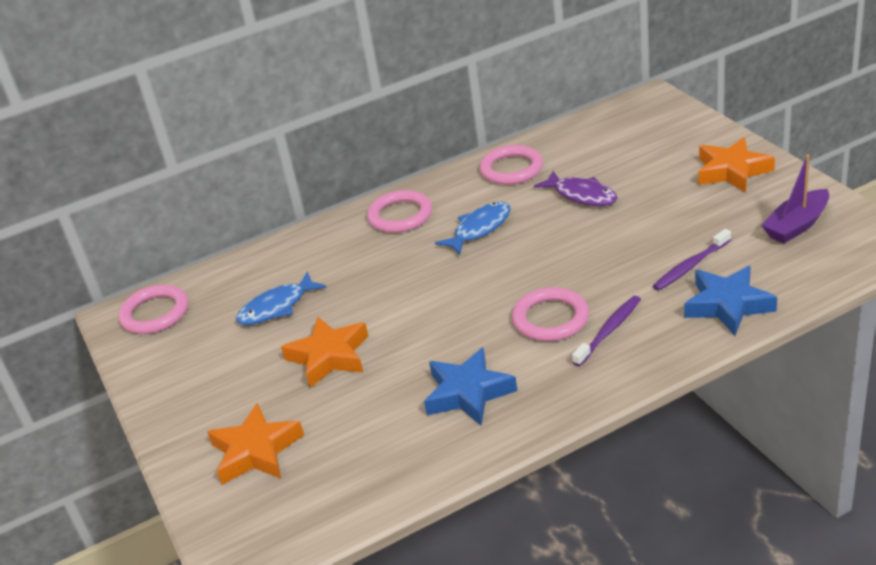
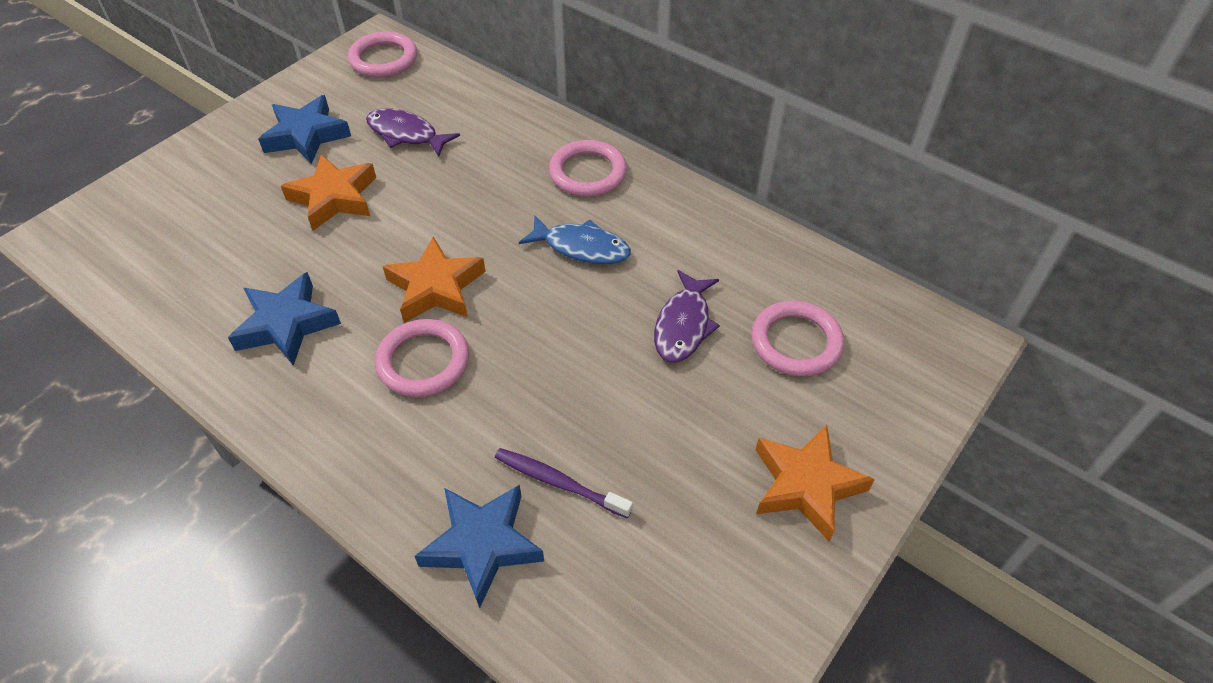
camera: 60 degrees right, 15 degrees up
orange star [207,403,304,485] -> orange star moved to [383,236,486,323]
blue fish [236,271,327,325] -> purple fish [366,108,460,157]
pink ring [480,145,543,185] -> pink ring moved to [751,301,844,376]
purple toothbrush [572,296,641,366] -> none
purple boat [761,154,829,243] -> none
none -> blue star [258,95,351,164]

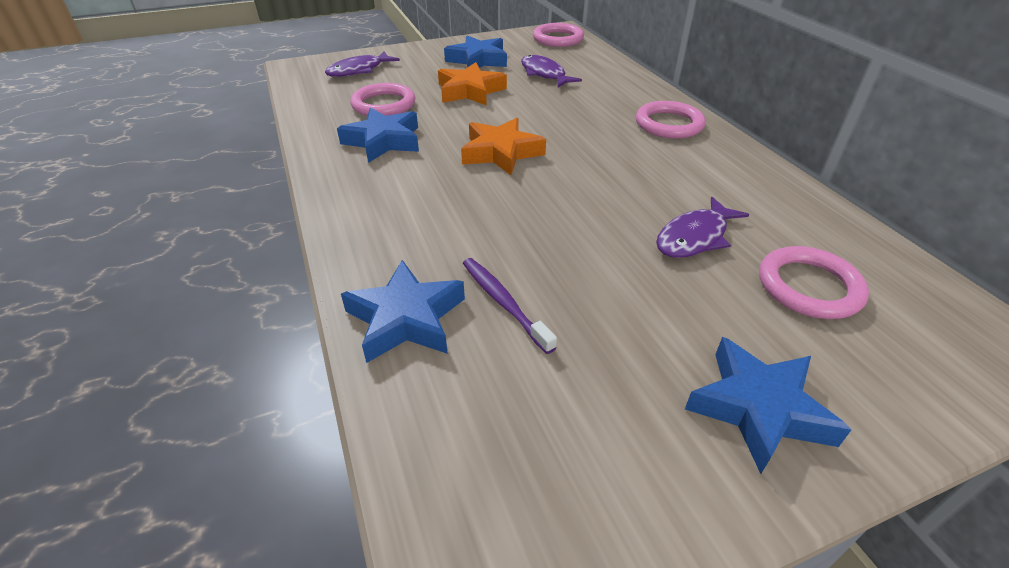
camera: 30 degrees right, 10 degrees down
pink ring [375,319,469,397] -> pink ring moved to [350,83,415,116]
blue fish [519,216,631,264] -> none
orange star [756,425,875,541] -> blue star [685,337,851,474]
none -> purple fish [325,51,400,77]

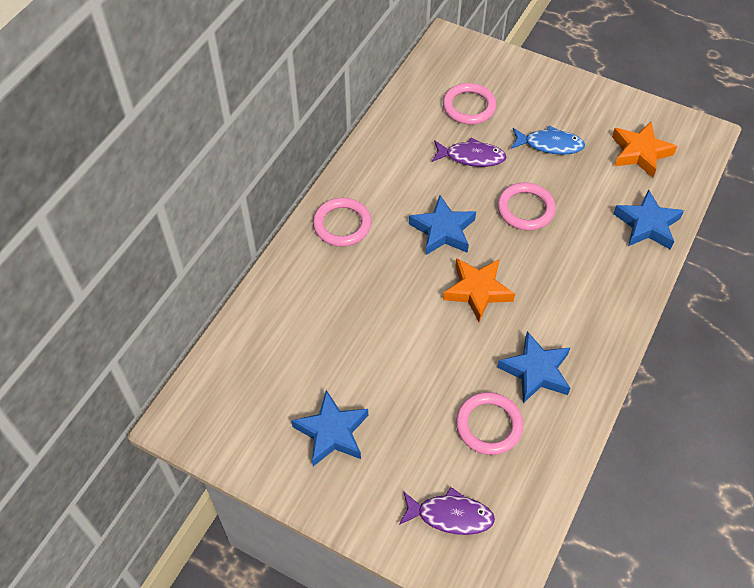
camera: 130 degrees left, 15 degrees up
orange star [438,62,507,106] -> orange star moved to [612,122,677,178]
purple toothbrush [463,258,557,354] -> none
purple fish [521,55,582,87] -> none
pink ring [533,23,584,47] -> pink ring moved to [497,183,556,230]
blue star [685,337,851,474] -> blue star moved to [409,195,476,255]
none -> blue fish [511,125,585,155]

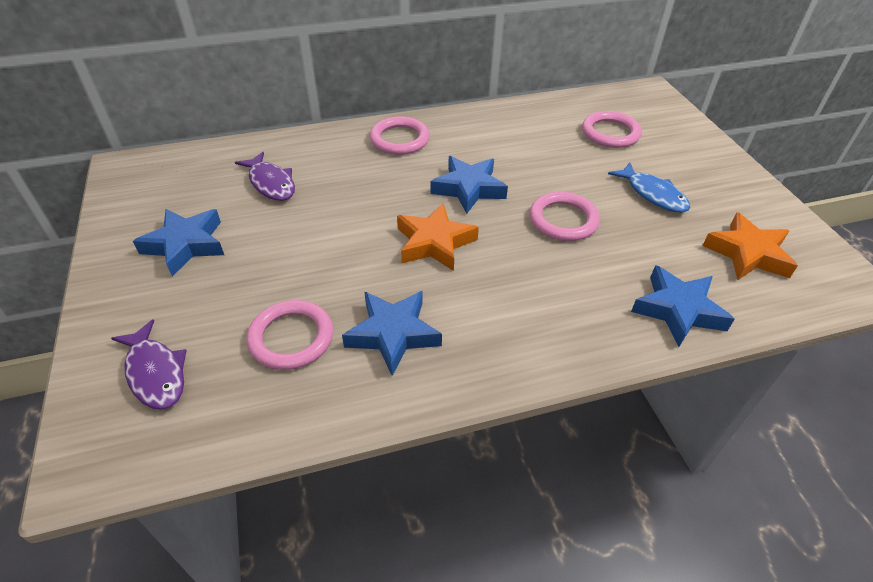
camera: 45 degrees right, 10 degrees down
purple fish [432,137,506,167] -> purple fish moved to [235,152,295,201]

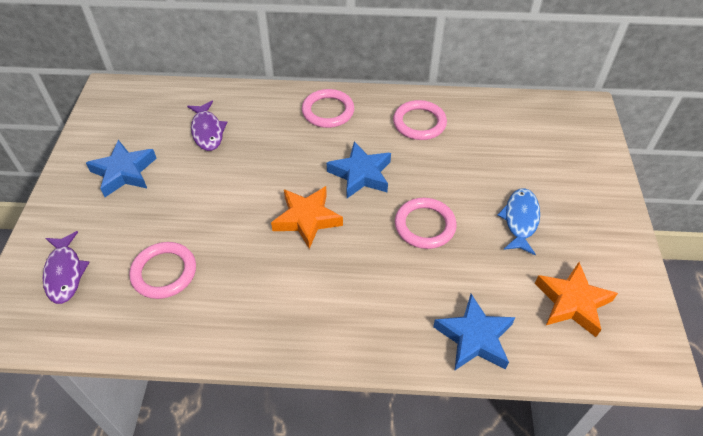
camera: 20 degrees right, 5 degrees up
blue star [342,291,442,376] -> none
pink ring [582,111,642,148] -> pink ring moved to [393,100,447,140]
blue fish [608,162,690,213] -> blue fish turned 150 degrees counterclockwise [498,188,540,255]

